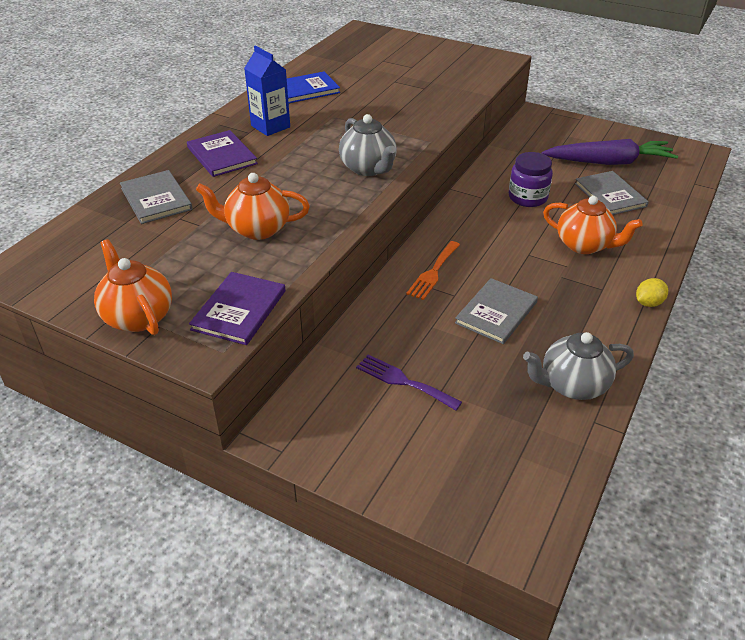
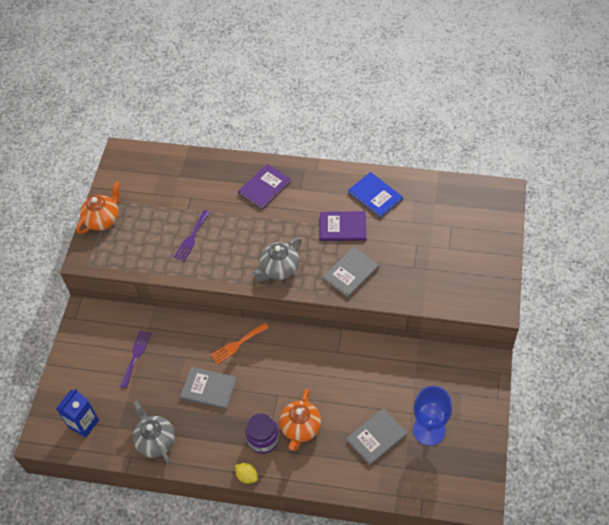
camera: 75 degrees right, 15 degrees up
grey book [120,170,193,224] -> grey book moved to [323,247,379,298]
purple book [189,272,286,345] -> purple book moved to [320,211,366,241]
orange teapot [196,173,310,240] -> purple fork [174,210,210,261]
blue carton [244,46,290,136] -> blue carton moved to [56,389,99,438]
orange fork [406,241,460,300] -> orange fork turned 45 degrees counterclockwise [210,323,269,364]
purple jar [509,152,553,207] -> purple jar moved to [245,413,279,454]
purple carrot [542,139,678,165] -> blue goblet [413,386,452,446]

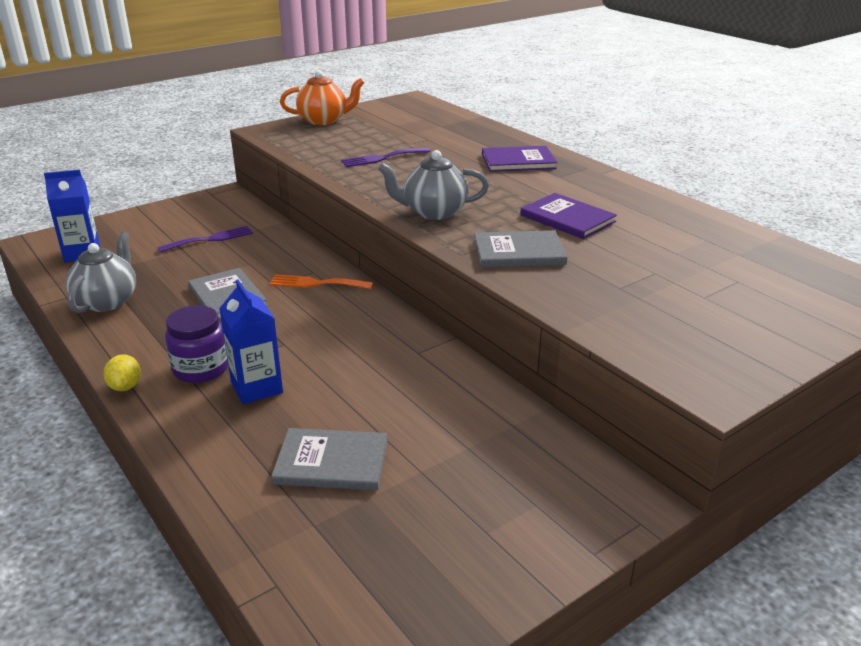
camera: 40 degrees right, 25 degrees down
orange teapot [279,389,321,451] -> blue carton [219,280,283,404]
blue book [348,172,403,218] -> none
blue goblet [413,386,452,446] -> none

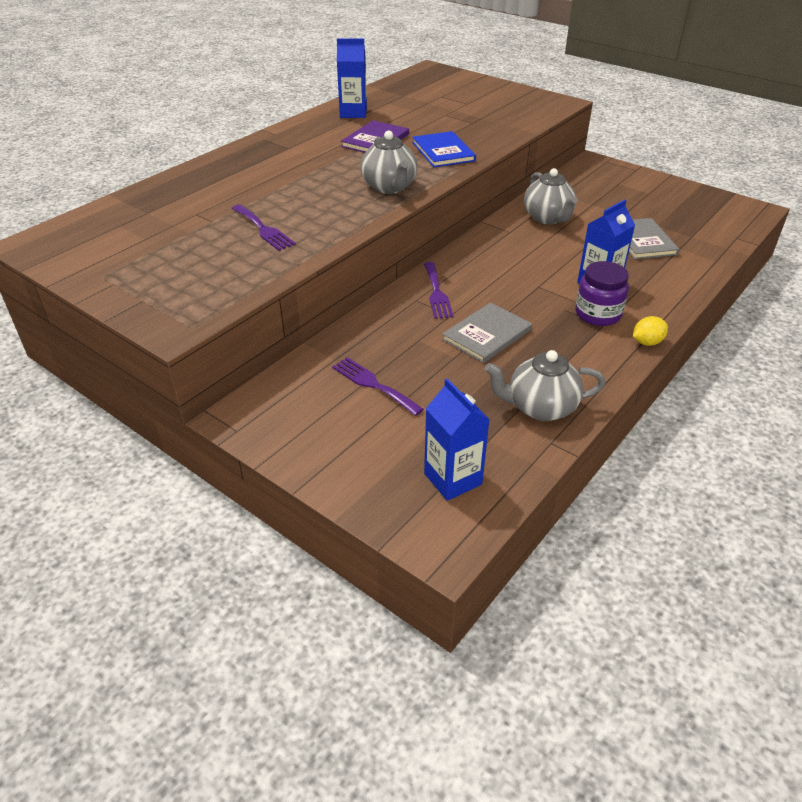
camera: 105 degrees left, 10 degrees up
orange fork [269,274,373,289] -> purple fork [424,262,454,319]
orange teapot [280,70,364,125] -> none
grey book [474,230,567,268] -> blue book [412,131,476,167]
purple book [482,146,557,172] -> none
none -> blue carton [337,38,367,118]
none -> grey teapot [524,168,578,224]

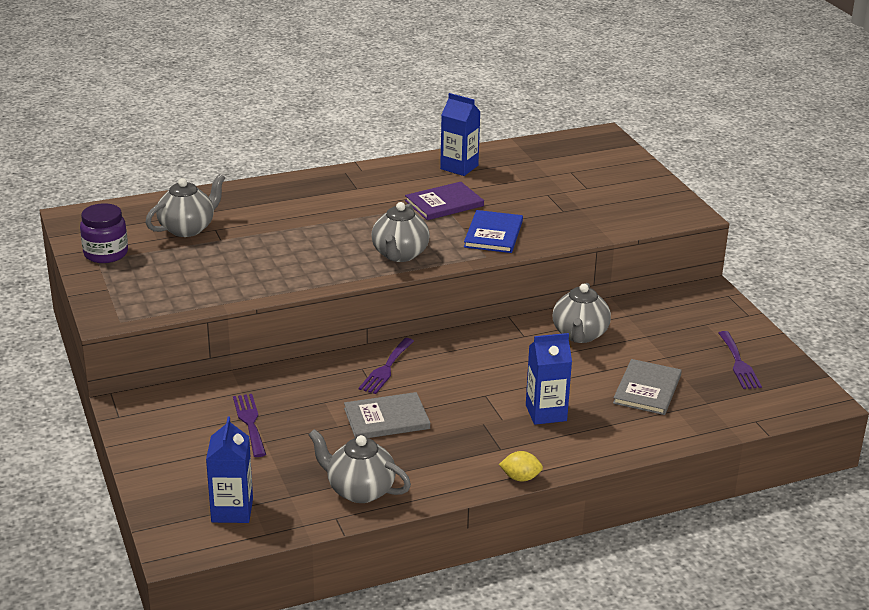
camera: 30 degrees right, 10 degrees down
purple fork [231,204,296,251] -> purple fork moved to [719,331,762,389]
purple jar [575,261,629,326] -> purple jar moved to [80,203,128,263]
none -> grey teapot [146,174,225,237]

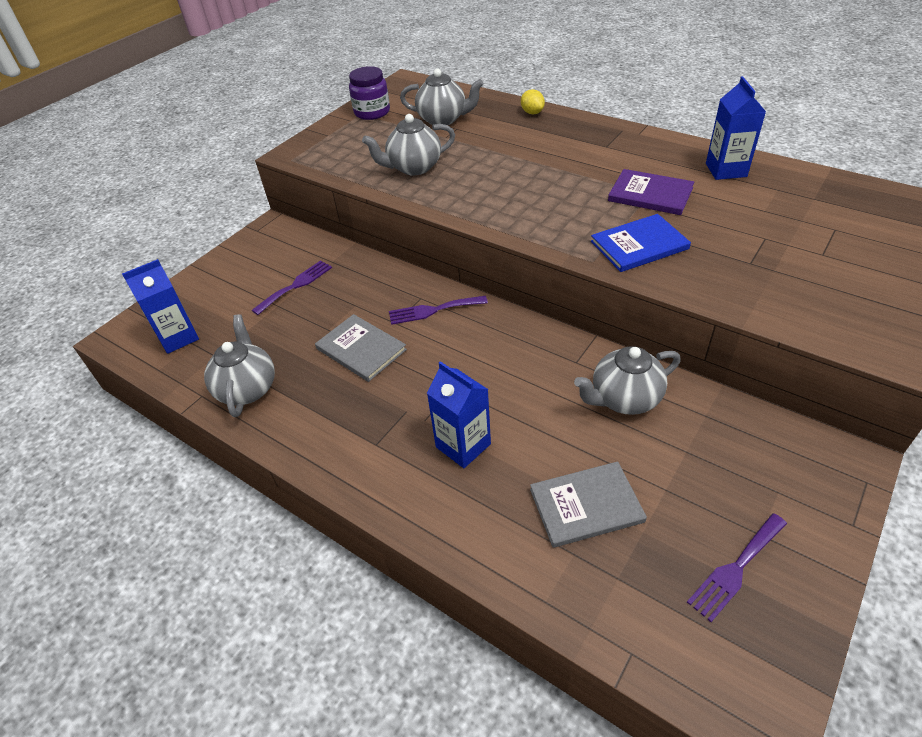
camera: 60 degrees right, 15 degrees up
grey teapot [371,202,430,262] -> grey teapot moved to [362,114,455,175]
yellow lemon [499,451,543,481] -> yellow lemon moved to [521,89,545,114]

